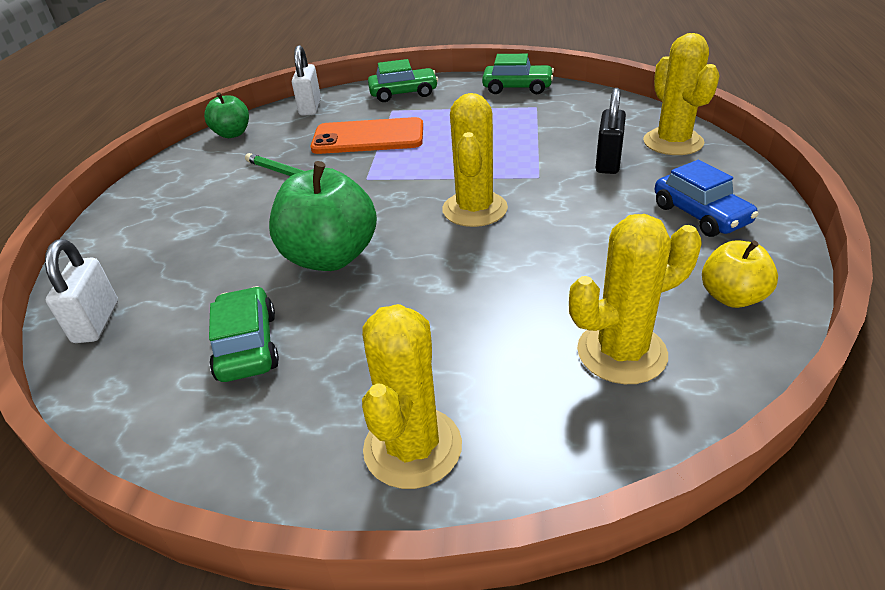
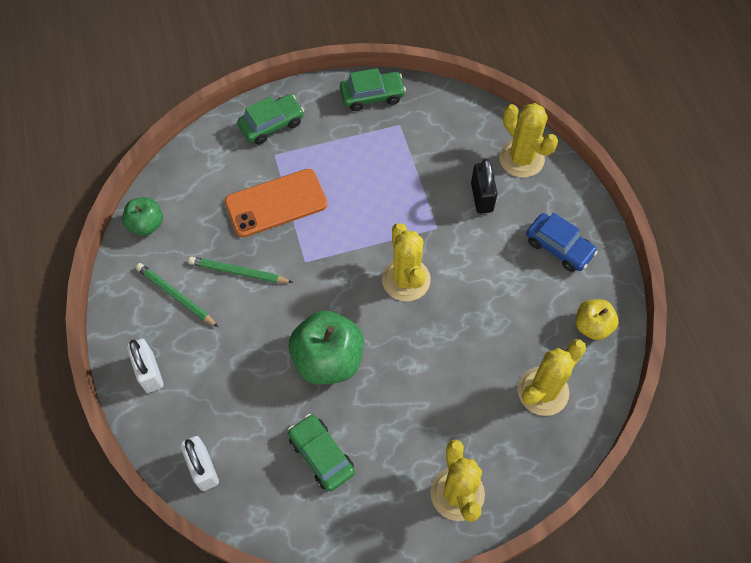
camera: 25 degrees left, 25 degrees up
white padlock [292,45,321,116] -> white padlock moved to [127,339,163,393]
none -> green pencil [136,263,218,327]

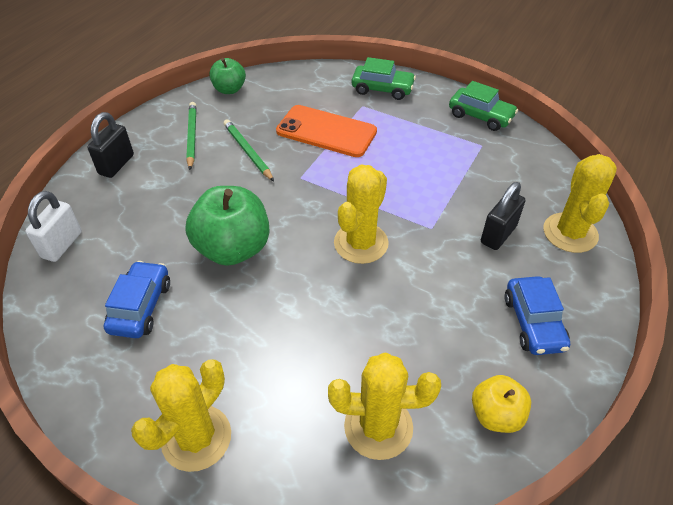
camera: 45 degrees right, 15 degrees down
white padlock [127,339,163,393] -> black padlock [87,112,134,178]
green car [288,414,355,491] -> blue car [104,261,170,338]

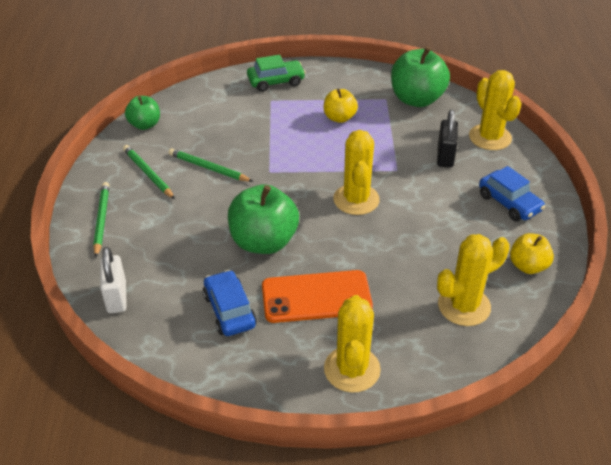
camera: 30 degrees left, 5 degrees down
black padlock [87,112,134,178] -> green pencil [93,182,109,257]
orange phone [276,105,377,157] -> orange phone moved to [262,270,373,323]
green car [449,81,518,131] -> none
none -> yellow apple [324,89,358,123]
none -> green apple [391,46,450,107]

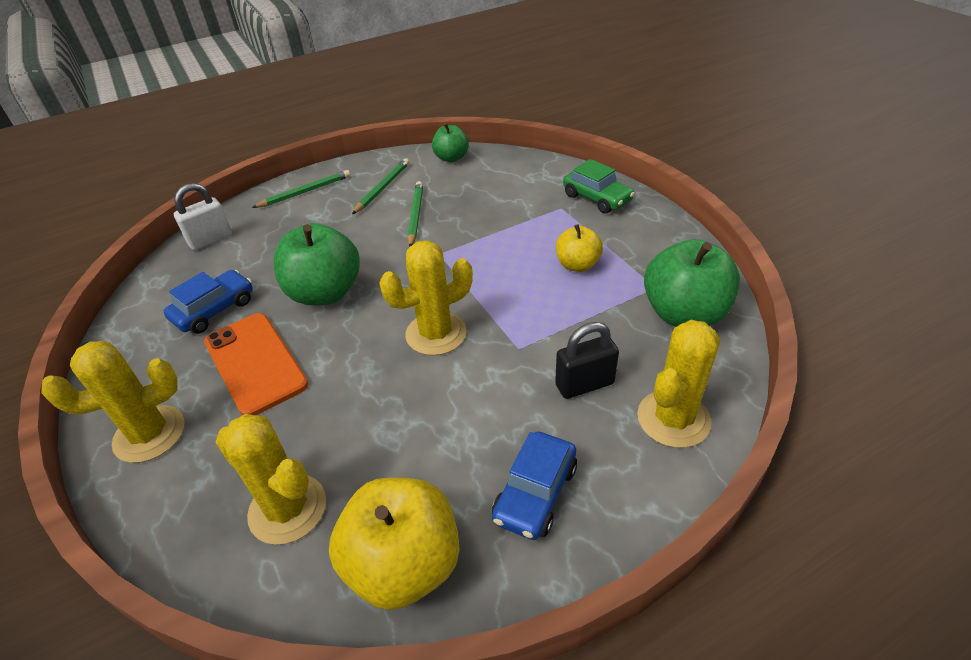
camera: 65 degrees right, 0 degrees up
yellow apple [510,233,554,274] -> yellow apple [329,478,459,610], size x1.74

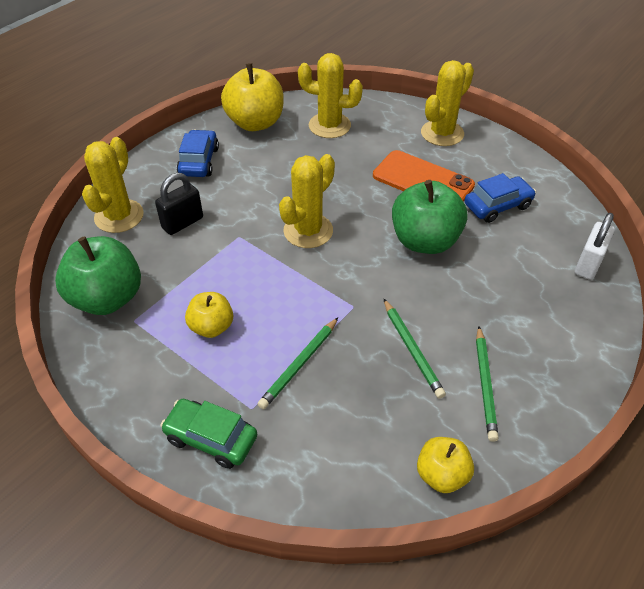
camera: 155 degrees right, 5 degrees up
blue car [164,270,253,334] -> blue car turned 135 degrees counterclockwise [464,173,536,223]
green pencil [252,170,351,208] -> green pencil moved to [258,318,338,409]
green apple [432,123,469,162] -> yellow apple [417,437,474,493]

